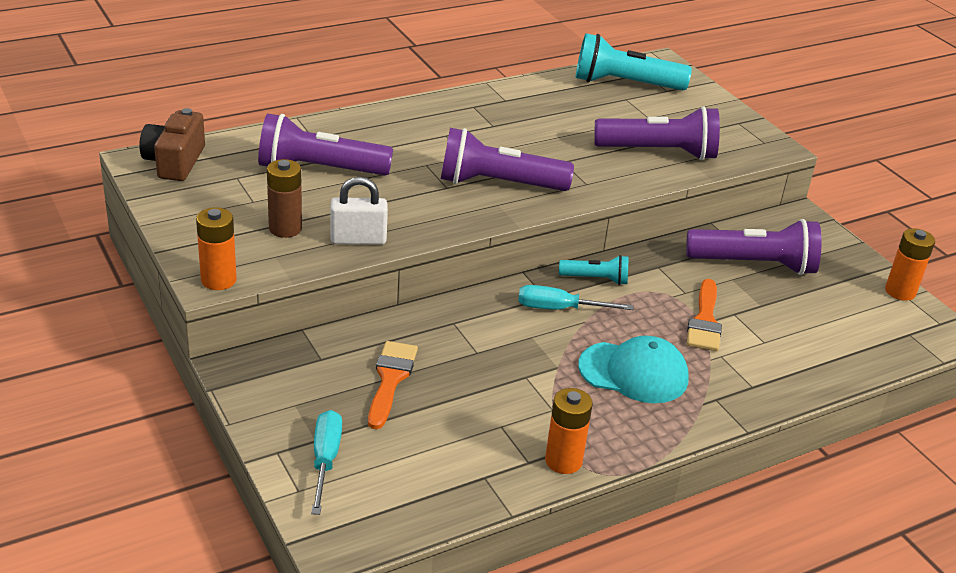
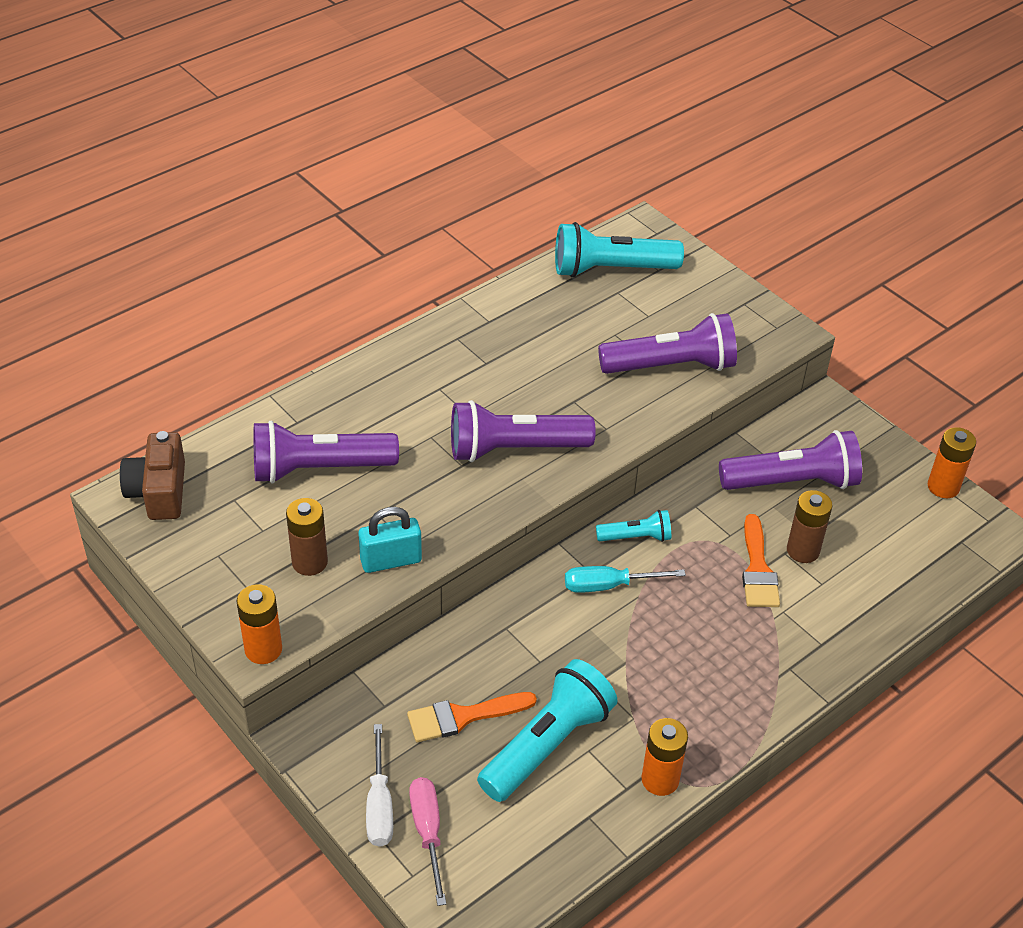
camera: 10 degrees left, 10 degrees up
turquoise screwdriver [311,410,342,515] -> pink screwdriver [409,777,446,906]
white padlock [330,177,388,245] -> turquoise padlock [358,507,422,573]
orange brush [368,341,418,429] -> orange brush turned 105 degrees counterclockwise [407,692,537,742]
turquoise cap [578,336,689,403] -> none
none -> white screwdriver [366,724,393,847]
none -> turquoise flashlight [477,659,618,802]
none -> brown battery [787,490,832,563]

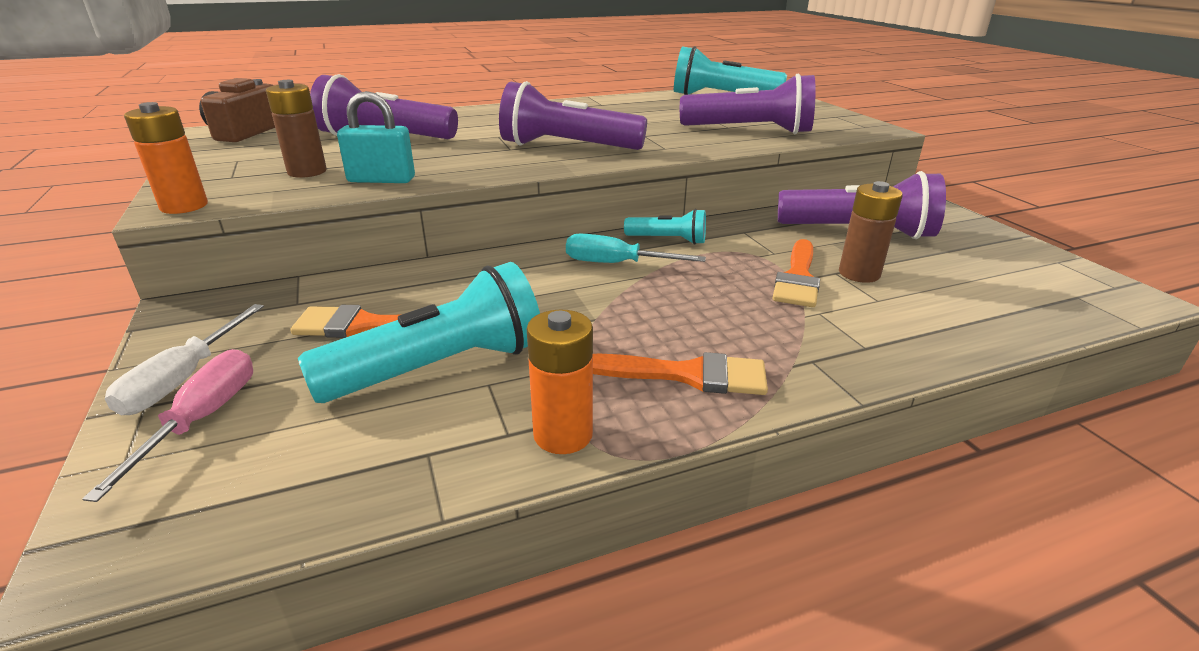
camera: 20 degrees right, 15 degrees down
orange battery [928,427,976,498] -> none
none -> orange brush [592,352,768,395]

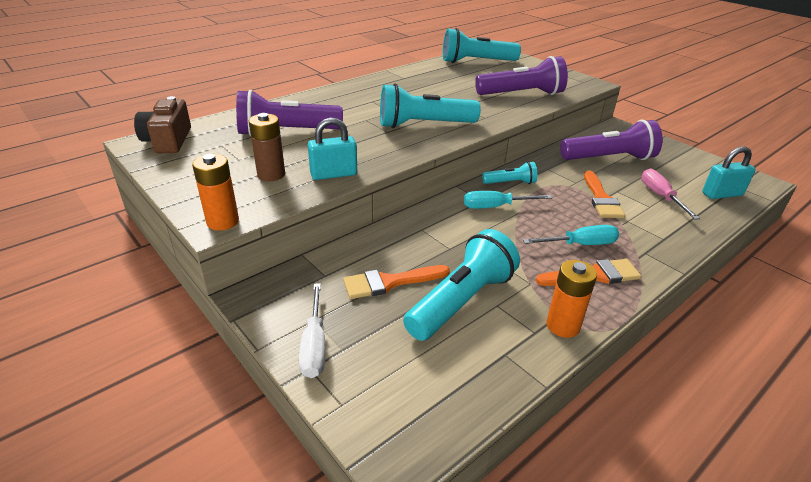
camera: 20 degrees left, 5 degrees up
pink screwdriver [82,349,253,502] -> pink screwdriver moved to [641,169,700,220]
purple flashlight [499,81,647,150] -> turquoise flashlight [380,84,481,128]
brown battery [839,181,903,283] -> none
none -> turquoise screwdriver [523,225,619,245]
none -> turquoise padlock [702,146,756,199]

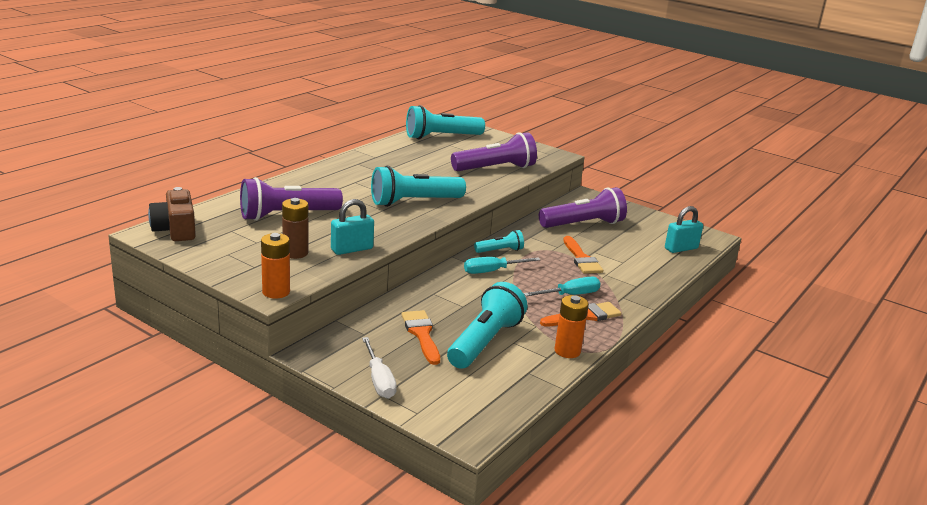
camera: 15 degrees left, 10 degrees down
orange brush [343,265,450,299] -> orange brush turned 105 degrees clockwise [401,310,440,365]
pink screwdriver [641,169,700,220] -> none

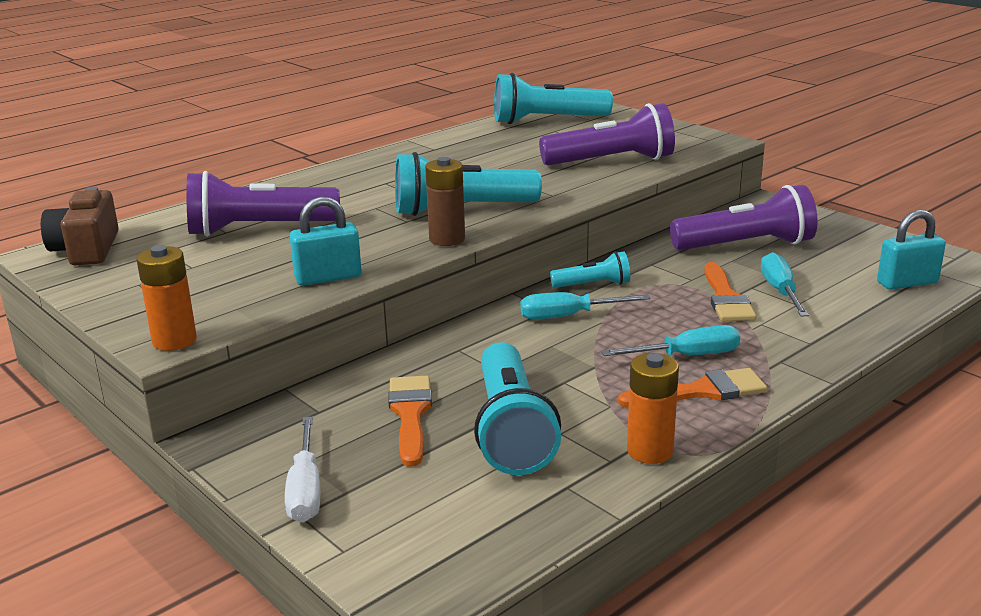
camera: 15 degrees right, 0 degrees up
brown battery [282,198,308,259] -> brown battery moved to [425,157,465,246]
turquoise flashlight [447,282,527,369] -> turquoise flashlight turned 135 degrees clockwise [474,342,561,475]
none -> turquoise screwdriver [761,252,809,316]

